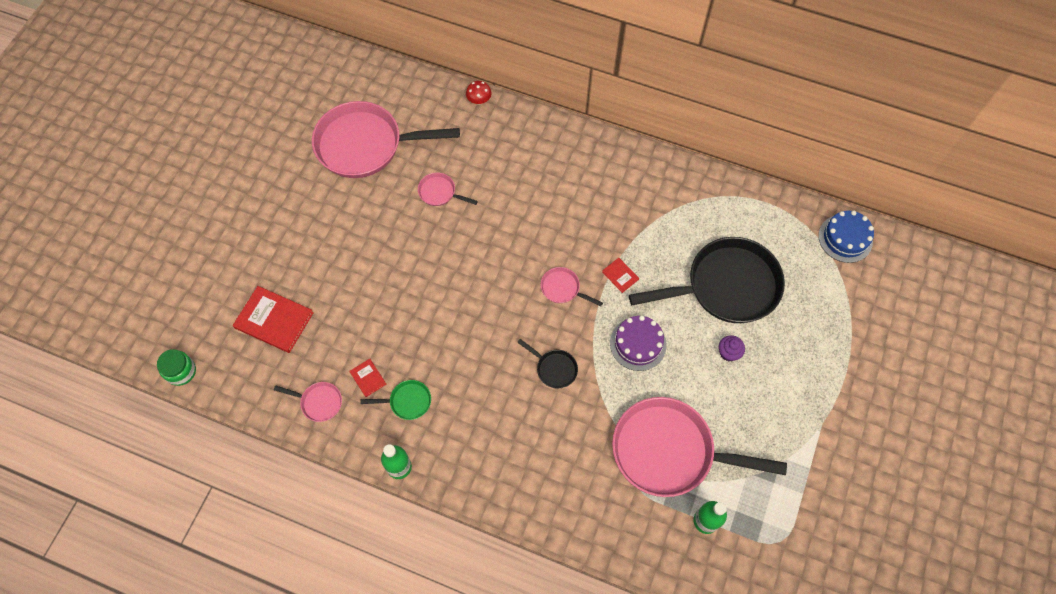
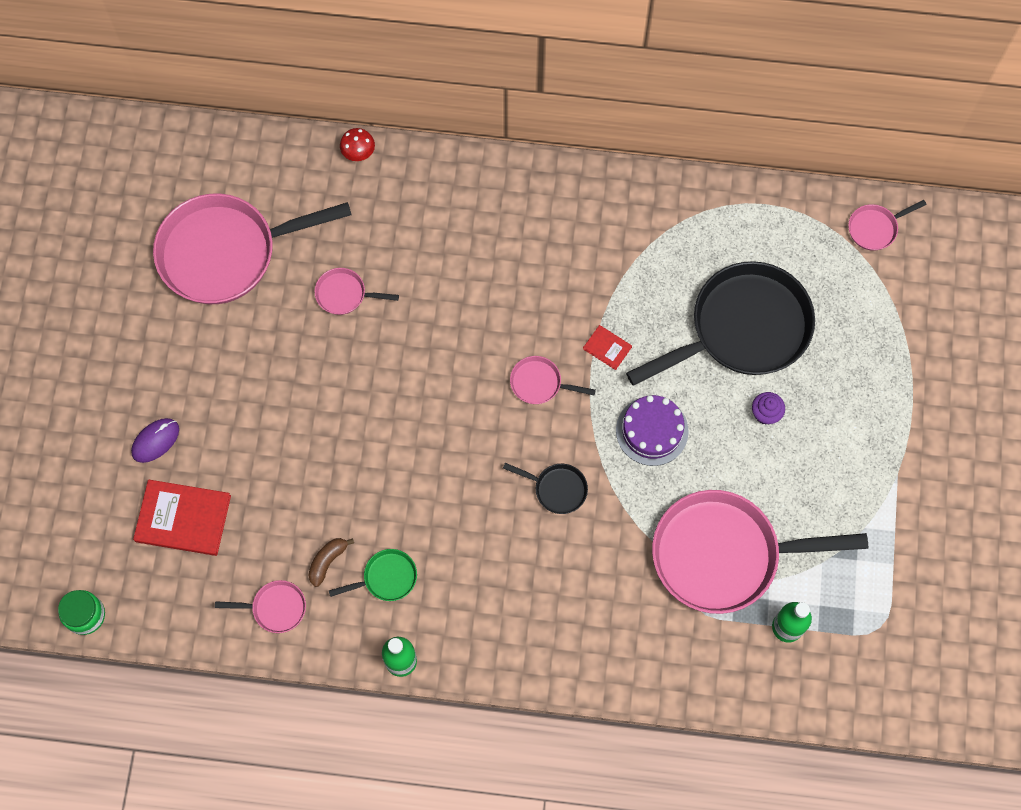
camera: 15 degrees left, 5 degrees up
red book [349,359,386,397] -> brown banana [308,538,354,587]
blue cake [818,211,874,263] -> pink pan [848,200,927,251]
none -> purple mouse [131,418,179,463]

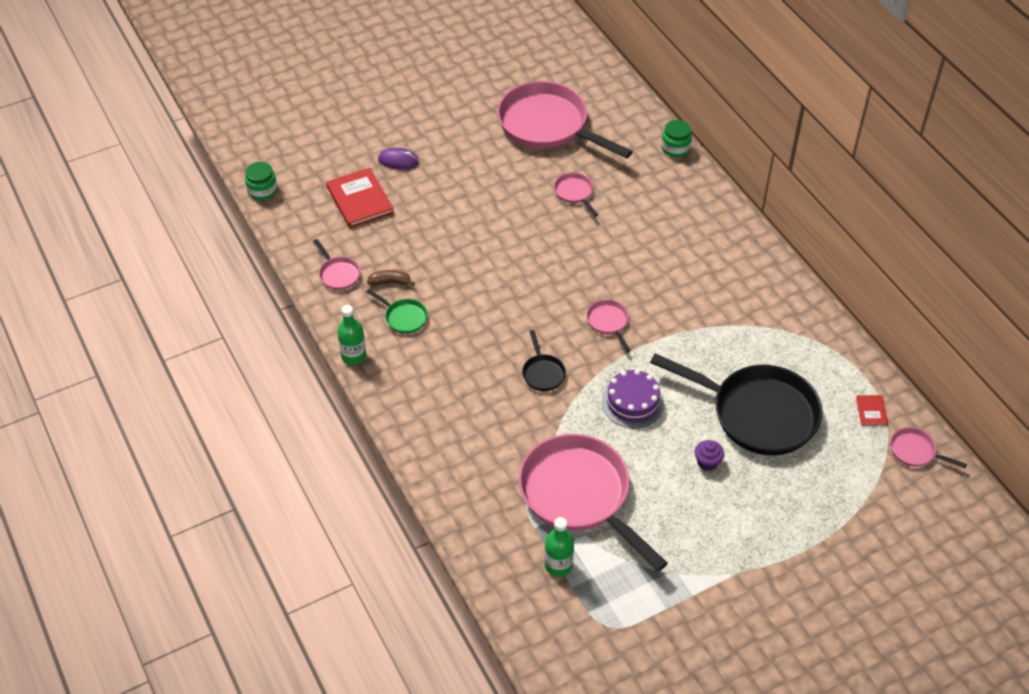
camera: 55 degrees right, 20 degrees down
red mushroom [340,128,375,161] -> green jar [661,120,692,157]
red book [583,325,632,370] -> red book moved to [856,395,888,426]

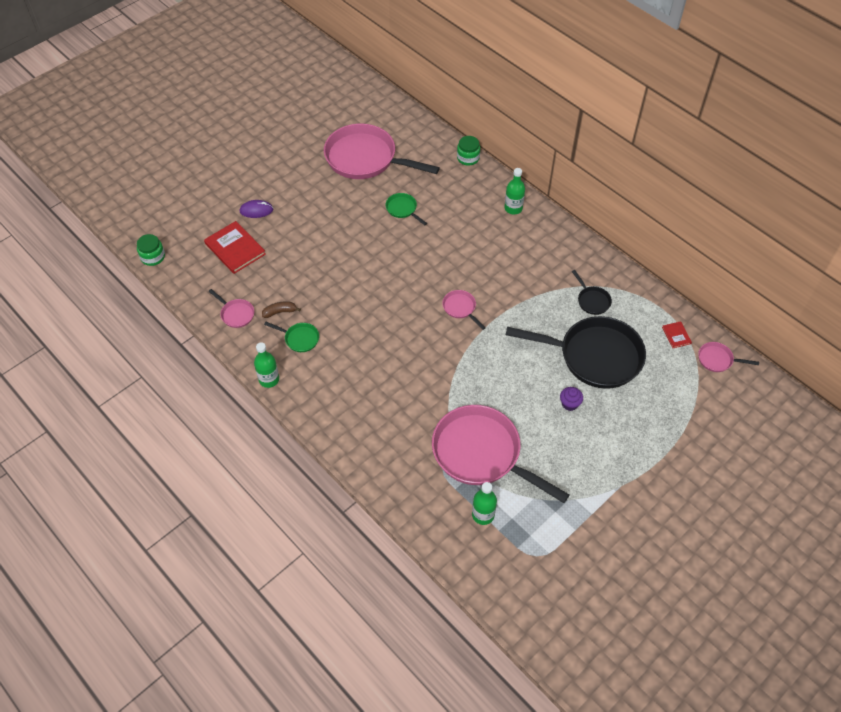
camera: 15 degrees left, 5 degrees up
black pan [522,330,566,391] -> black pan moved to [572,270,612,315]
pink pan [554,173,598,217] -> green pan [386,193,427,225]
purple cake [602,369,664,428] -> none
none -> green bottle [504,168,525,214]

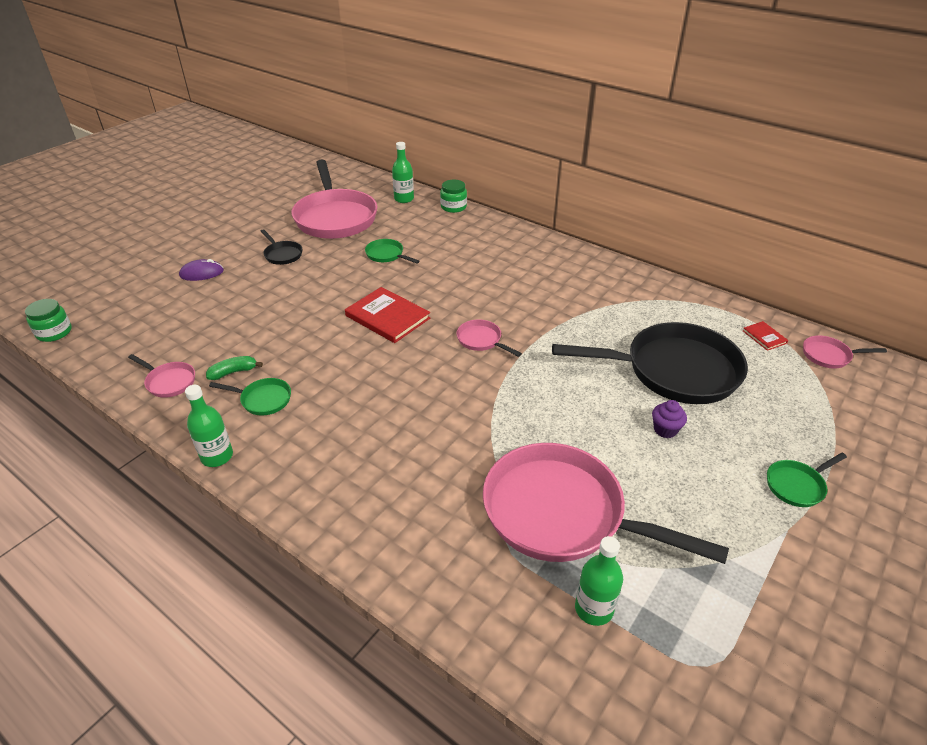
camera: 10 degrees left, 15 degrees down
red book [204,221,266,274] -> red book moved to [345,287,430,343]
brown banana [262,301,301,318] -> green banana [206,356,263,380]
pink pan [324,124,440,179] -> pink pan turned 120 degrees counterclockwise [292,159,377,239]
green bottle [504,168,525,214] -> green bottle moved to [392,142,414,203]
black pan [572,270,612,315] -> black pan moved to [260,229,303,265]
none -> green pan [767,453,847,507]

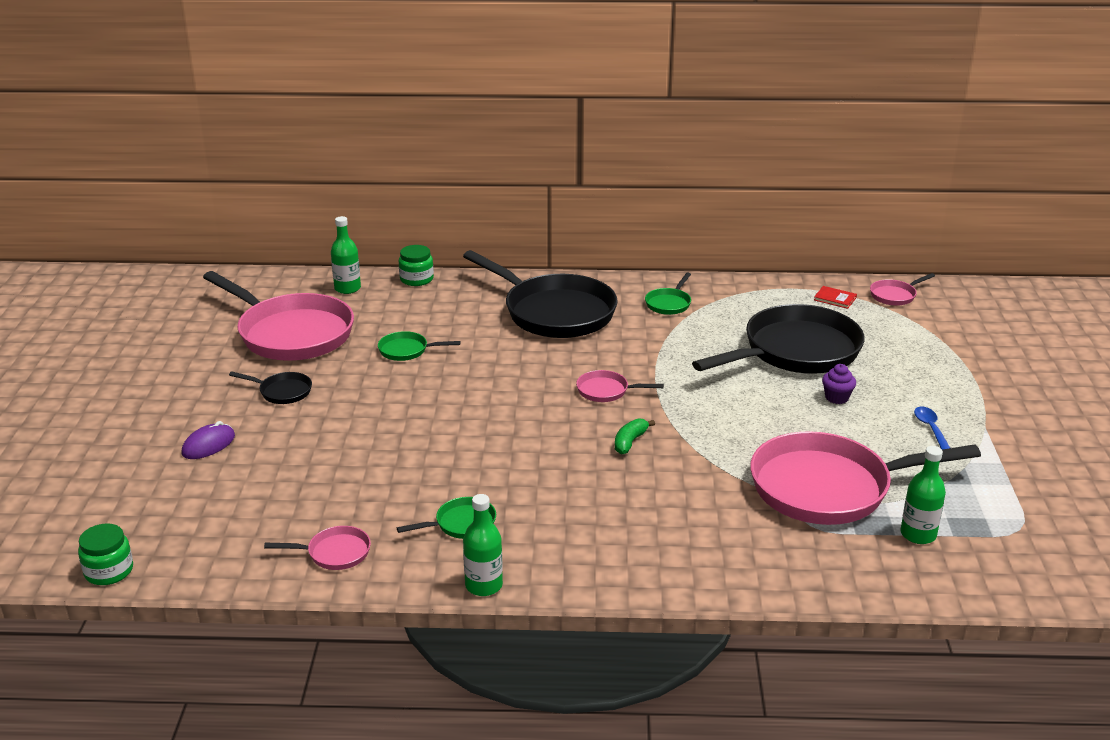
camera: 35 degrees left, 10 degrees down
green banana [206,356,263,380] -> green banana moved to [615,418,655,454]
red book [345,287,430,343] -> none
green pan [767,453,847,507] -> green pan moved to [645,273,691,315]
none -> black pan [463,250,618,338]
none -> blue spoon [914,407,950,450]

